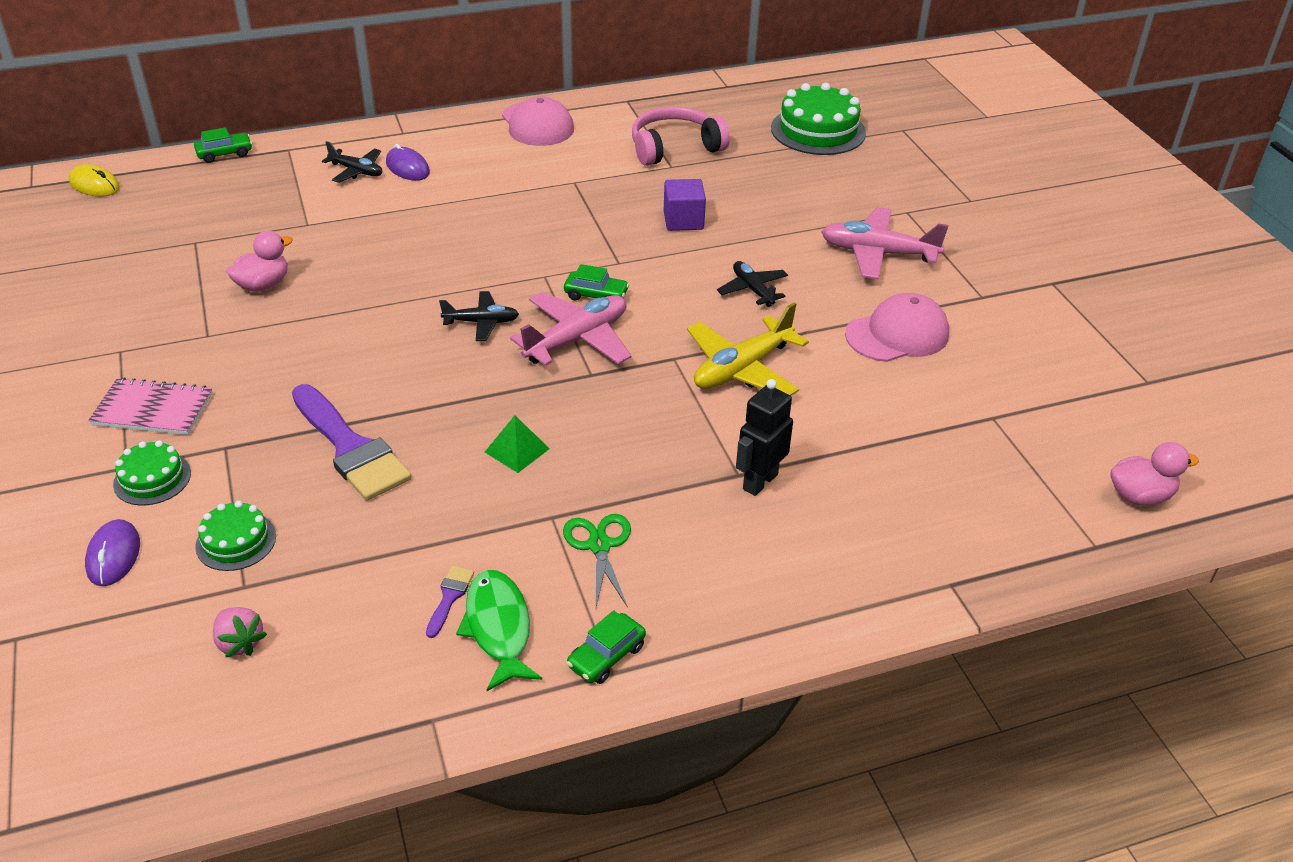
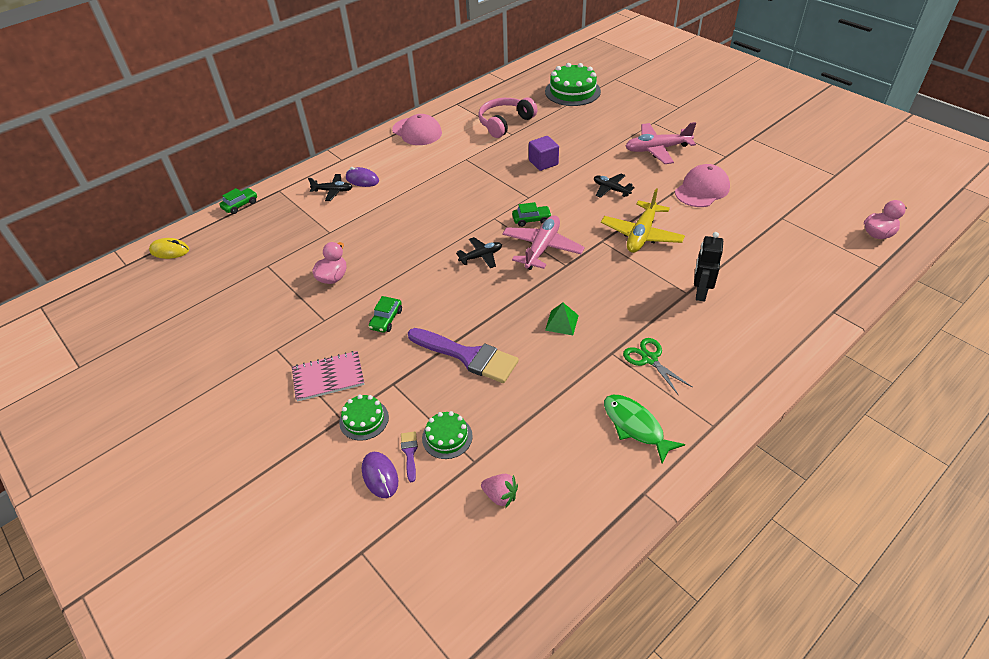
camera: 20 degrees left, 5 degrees up
purple brush [426,566,474,638] -> purple brush moved to [401,431,418,482]
green car [567,610,646,684] -> green car moved to [369,296,402,333]

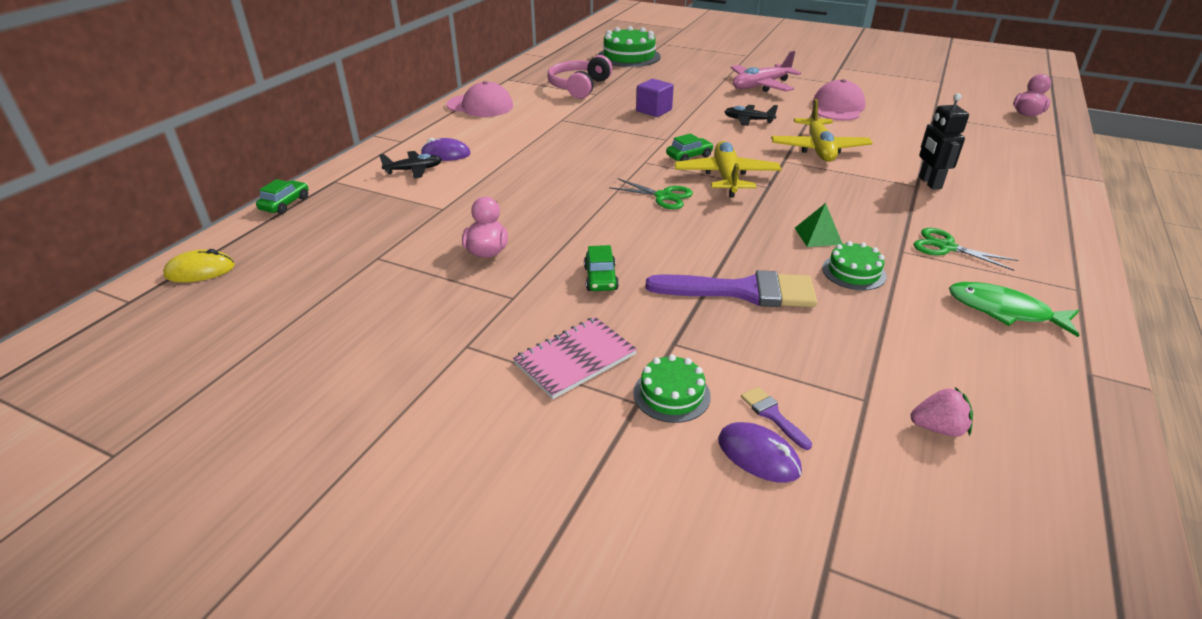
camera: 25 degrees left, 10 degrees down
green cake [422,411,473,459] -> green cake moved to [822,241,887,290]
black plane [456,237,502,268] -> green scissors [609,178,693,209]
pink plane [502,215,585,270] -> yellow plane [674,141,782,198]

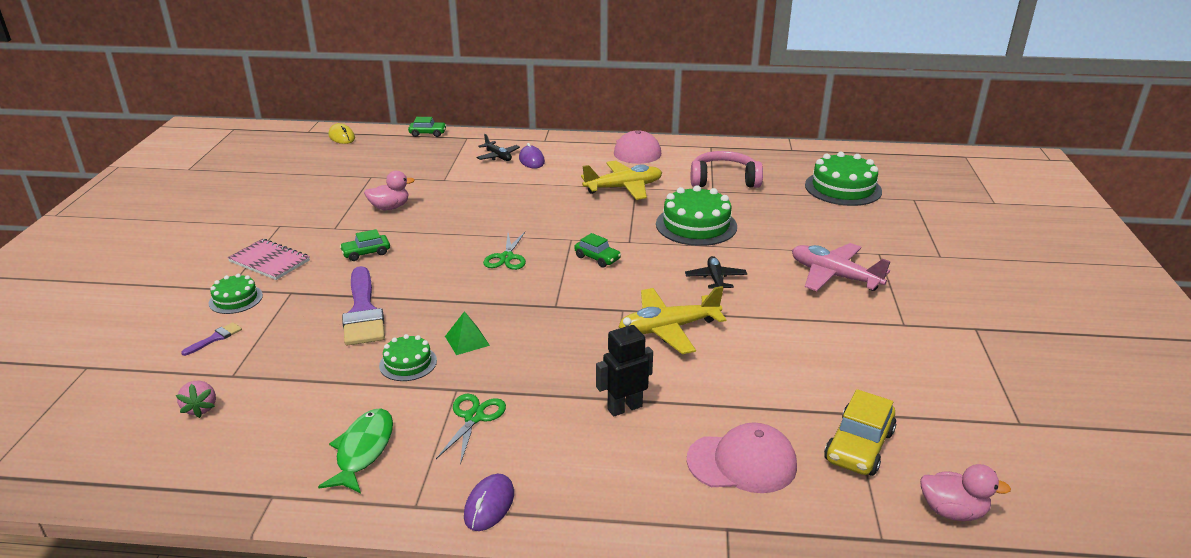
camera: 70 degrees right, 5 degrees down
purple cube [636,79,674,117] -> green cake [656,185,737,246]
yellow plane [674,141,782,198] -> yellow plane moved to [581,161,662,200]
purple mouse [718,422,802,483] -> purple mouse moved to [464,474,514,531]
pink cap [812,79,865,120] -> pink cap moved to [687,422,797,493]
none -> yellow car [824,389,896,476]

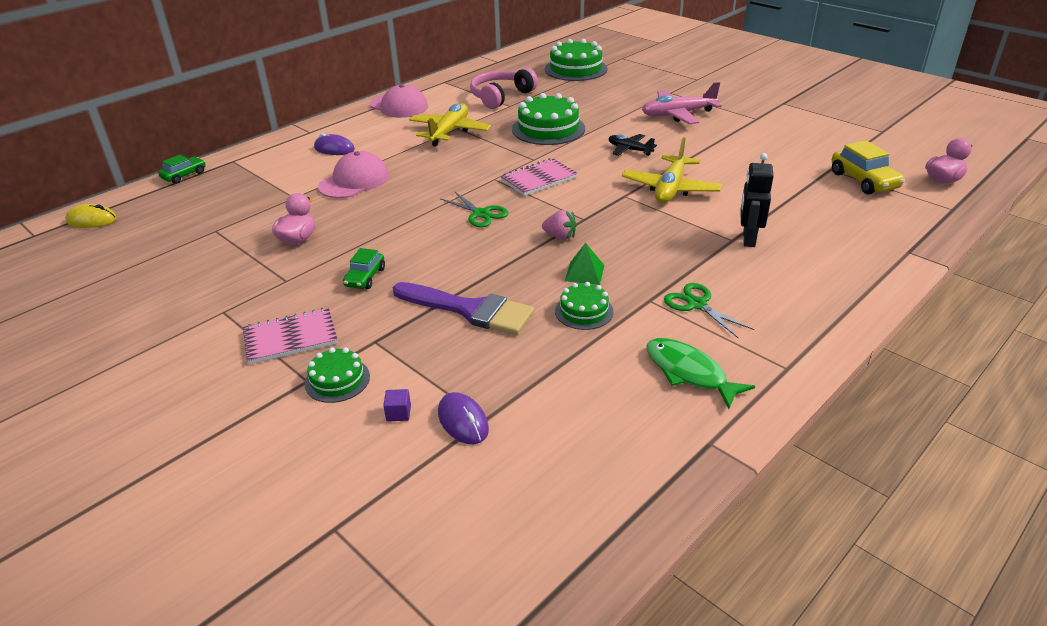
camera: 50 degrees left, 5 degrees up
pink strawberry [176,381,216,418] -> pink strawberry moved to [542,210,577,240]
purple brush [181,322,242,356] -> purple cube [383,389,411,421]
purple mouse [464,474,514,531] -> purple mouse moved to [438,392,489,444]
black plane [477,134,520,161] -> none
green car [574,233,621,268] -> pink notebook [500,158,578,196]
pink cap [687,422,797,493] -> pink cap moved to [318,151,389,198]

